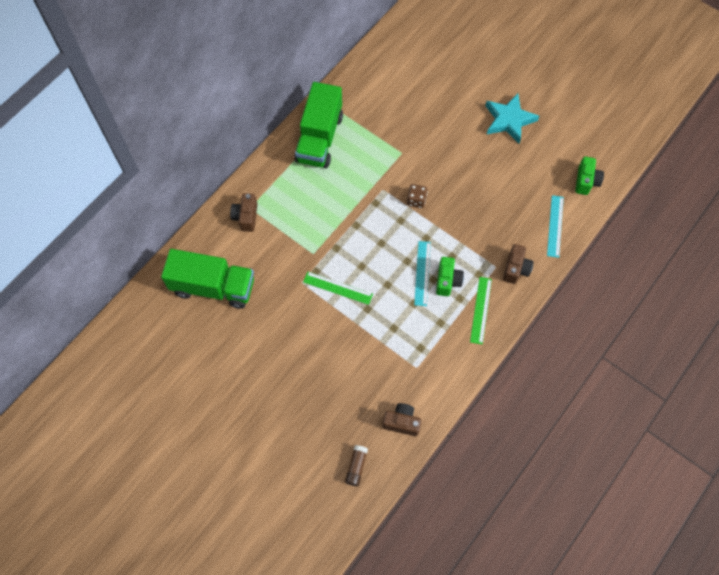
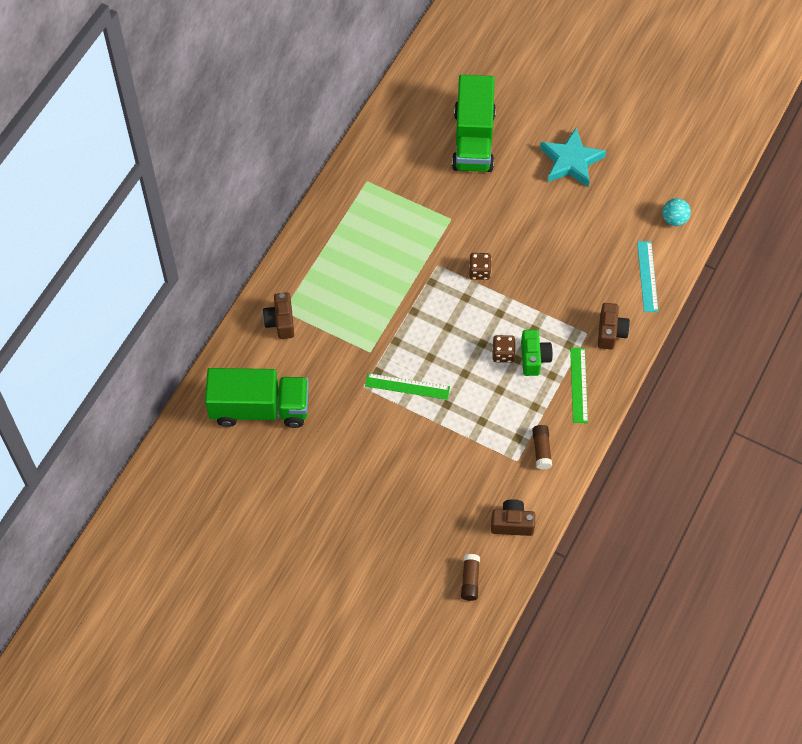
camera: 10 degrees left, 5 degrees down
green truck [295,82,343,168] -> green truck moved to [452,75,496,172]
turquoise ruler [414,241,431,306] -> brown dice [493,335,516,363]
green camera [575,157,604,195] -> turquoise ball [662,198,691,226]
none -> brown glue stick [532,425,552,470]

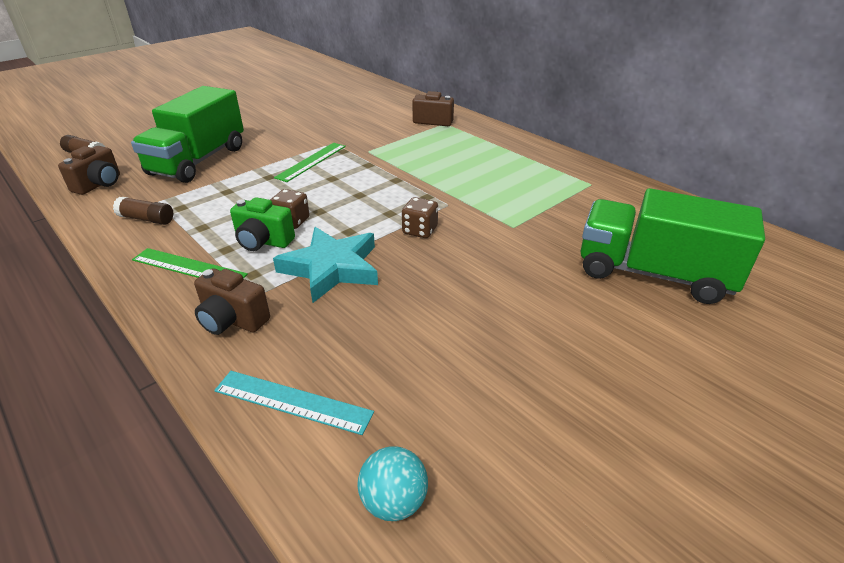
camera: 110 degrees right, 25 degrees down
green truck [205,368,309,428] -> green truck moved to [131,86,244,183]
turquoise star [540,128,606,187] -> turquoise star moved to [273,227,378,303]

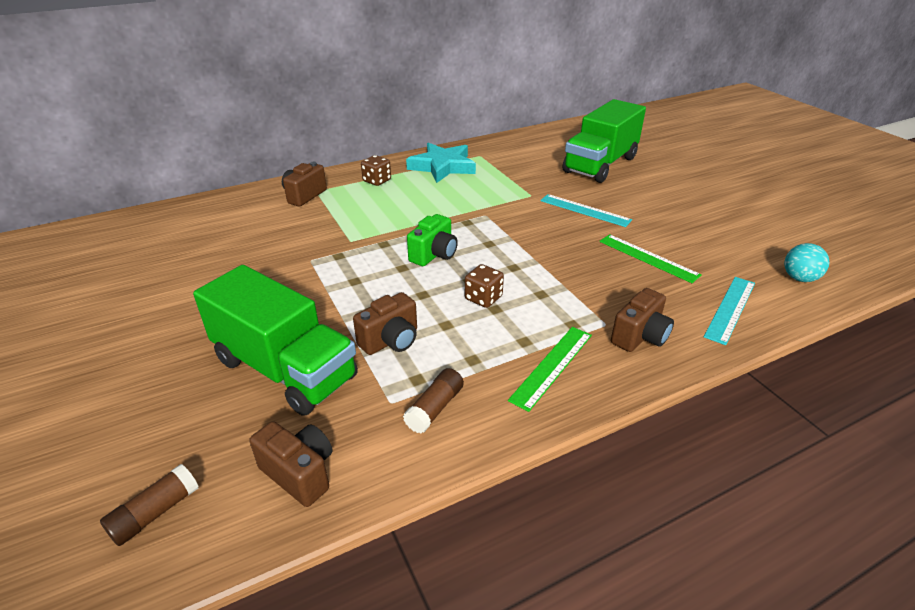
camera: 75 degrees left, 0 degrees up
green camera [230,197,295,251] -> green camera moved to [407,214,458,266]
turquoise star [273,227,378,303] -> turquoise star moved to [406,143,476,183]
green ruler [274,143,346,182] -> green ruler moved to [599,234,702,283]
brown dice [402,197,438,238] -> brown dice moved to [361,155,391,186]
none -> brown camera [353,292,417,355]
none -> turquoise ruler [540,194,632,227]

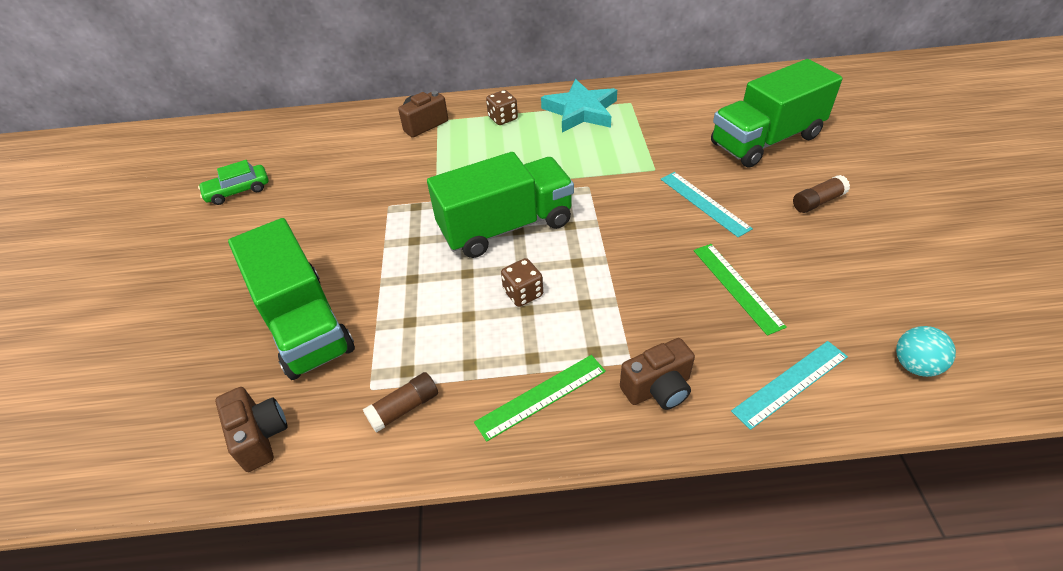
camera: 25 degrees right, 10 degrees up
brown glue stick [100,464,199,546] -> brown glue stick moved to [793,175,850,213]
brown camera [353,292,417,355] -> none
green camera [407,214,458,266] -> green truck [427,152,574,258]
none -> green car [198,160,269,205]

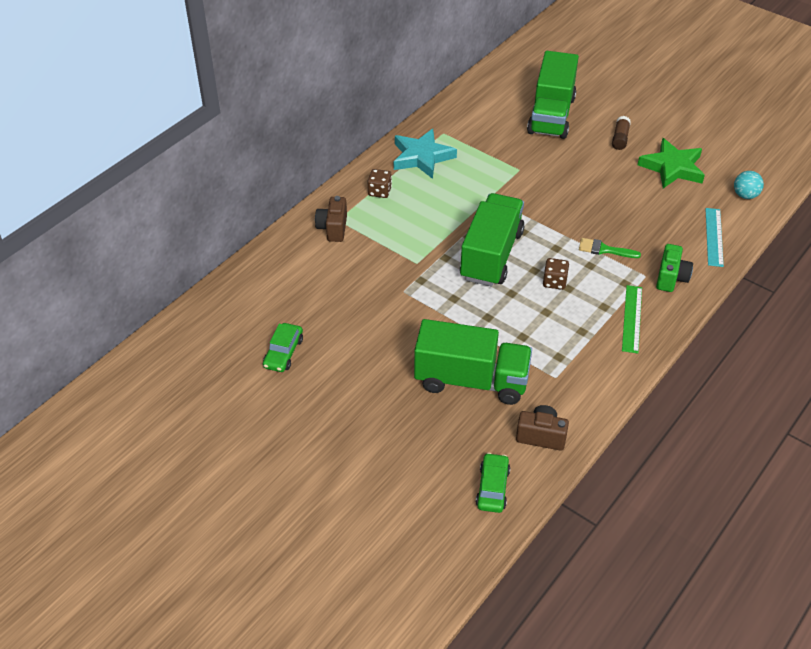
camera: 50 degrees left, 0 degrees up
brown glue stick [363,372,438,433] -> none
brown camera [620,338,695,410] -> green camera [656,244,693,292]
turquoise ruler [661,172,753,237] -> none
green ruler [694,244,787,336] -> none
none -> green car [476,453,510,513]
none -> green brush [579,238,641,258]
none -> green star [638,138,705,188]

